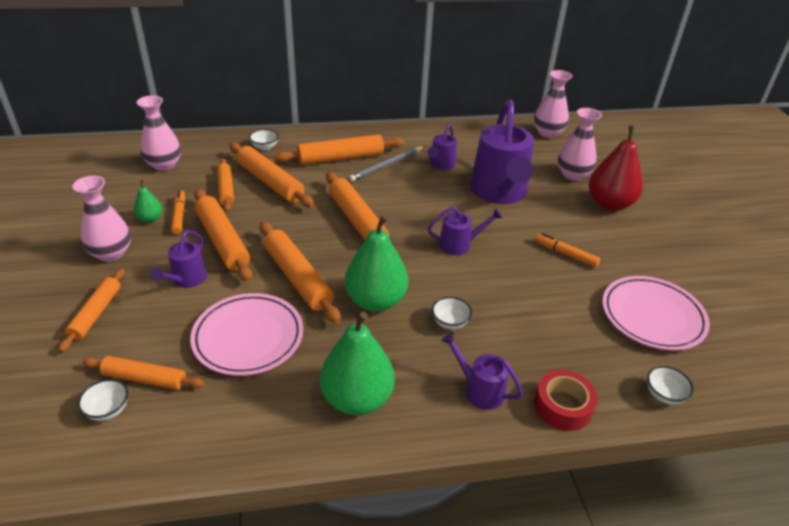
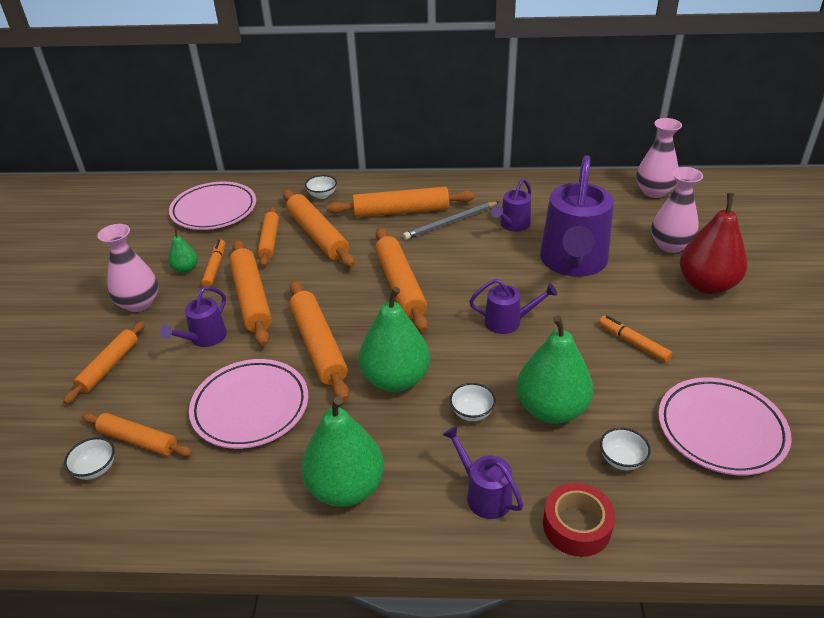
camera: 15 degrees right, 0 degrees up
pink vase [137,95,181,171] -> pink plate [169,182,256,230]
white bowl [647,366,694,405] -> white bowl moved to [600,428,651,470]
none -> green pear [517,315,593,424]

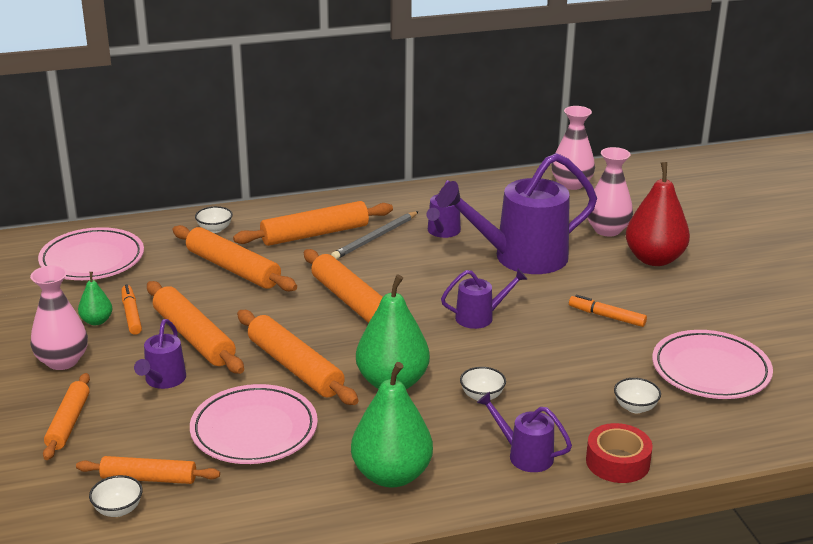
camera: 20 degrees left, 10 degrees down
orange rolling pin [257,207,279,267] -> none
green pear [517,315,593,424] -> none
purple watering can [540,155,614,277] -> purple watering can turned 75 degrees clockwise [437,153,597,274]

